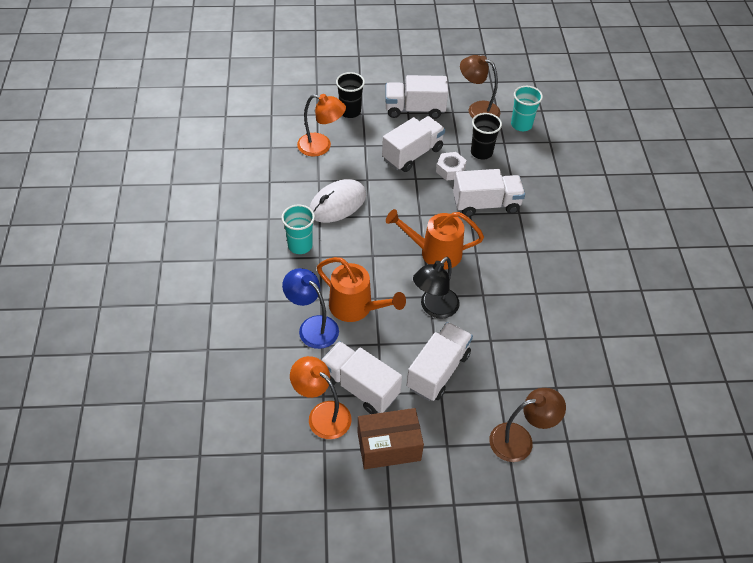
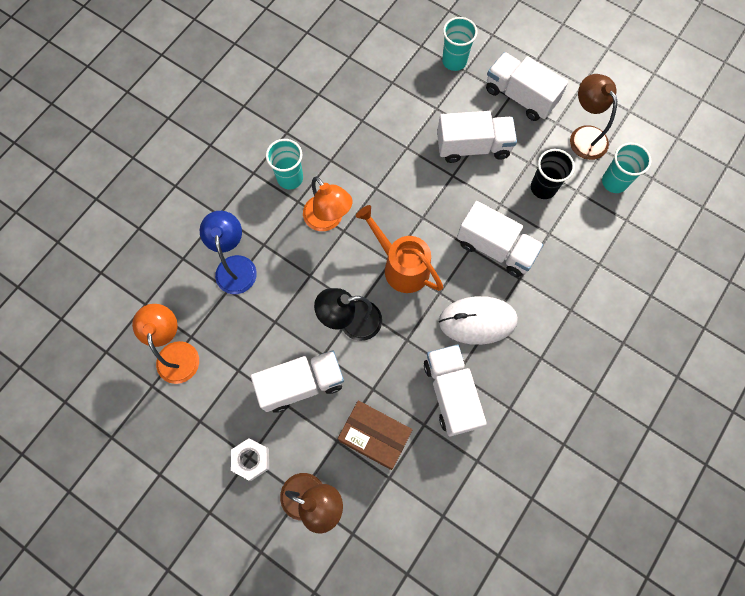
camera: 40 degrees right, 20 degrees up
orange lamp [297,94,346,157] -> orange lamp moved to [303,176,352,231]
white mouse [310,179,366,223] -> white mouse moved to [439,296,518,345]
orange watering can [317,257,406,322] -> none
white truck [321,341,402,414] -> white truck moved to [424,344,487,436]
black cup [336,72,365,118] -> turquoise cup [442,17,477,71]
brown box [358,408,424,469] -> brown box moved to [338,401,412,470]
white nut [436,152,467,181] -> white nut moved to [231,438,269,481]

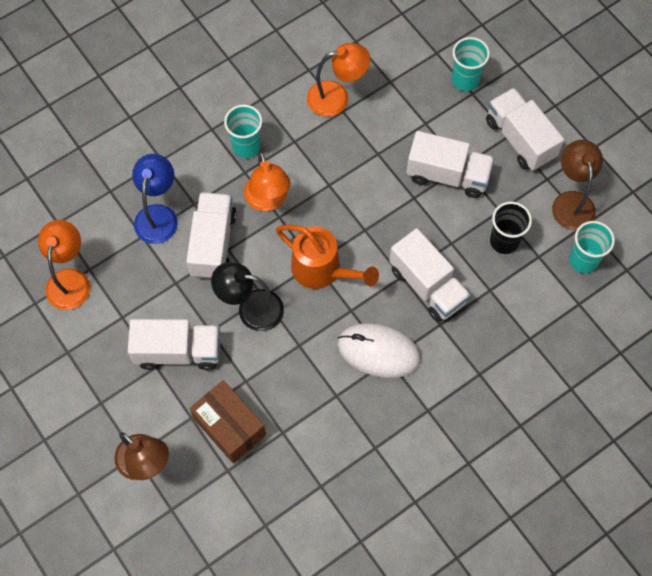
camera: 20 degrees right, 5 degrees down
white nut [231,438,269,481] -> none
orange watering can [356,205,443,293] -> orange watering can turned 150 degrees clockwise [276,225,379,289]
white truck [424,344,487,436] -> white truck moved to [186,192,237,279]
none -> orange lamp [307,43,370,117]

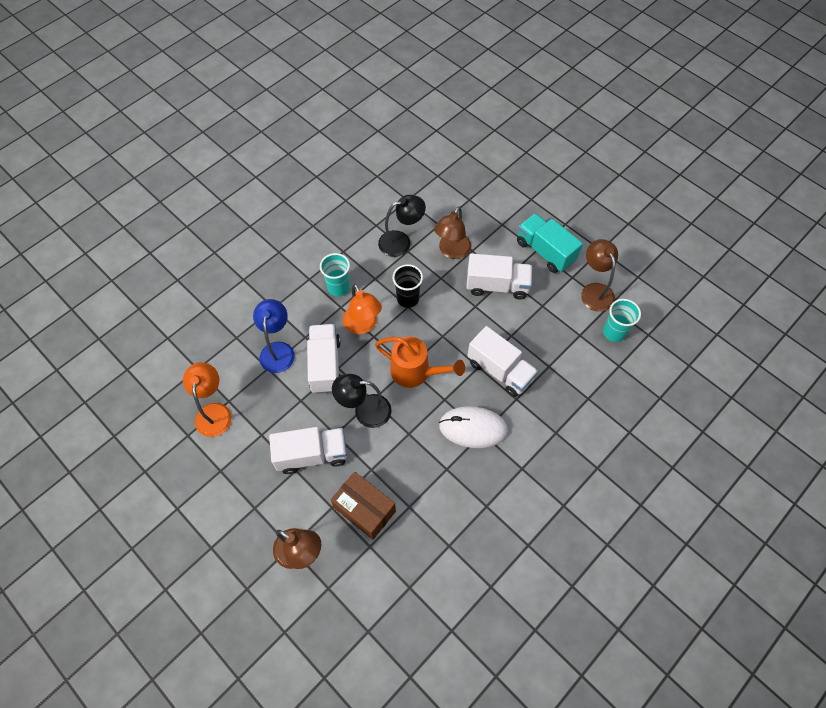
camera: 10 degrees left, 5 degrees down
orange lamp [307,43,370,117] -> black lamp [378,195,426,257]
turquoise cup [452,37,490,91] -> none
white truck [486,88,564,171] -> turquoise truck [517,213,583,273]
black cup [490,202,532,254] -> black cup moved to [392,264,423,308]
none -> brown lamp [434,206,471,259]

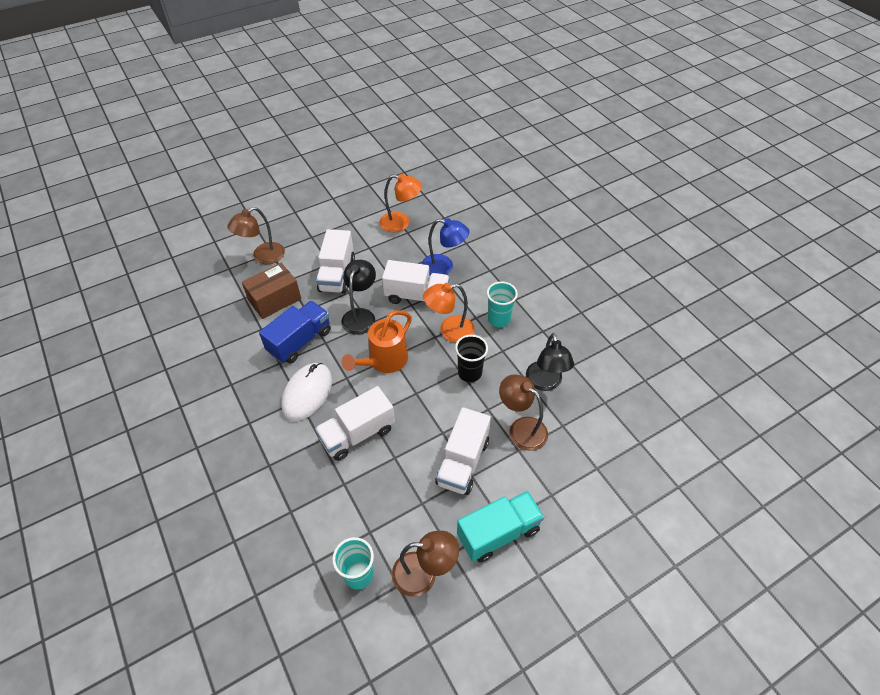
camera: 105 degrees right, 10 degrees down
none -> blue truck [259,301,331,364]

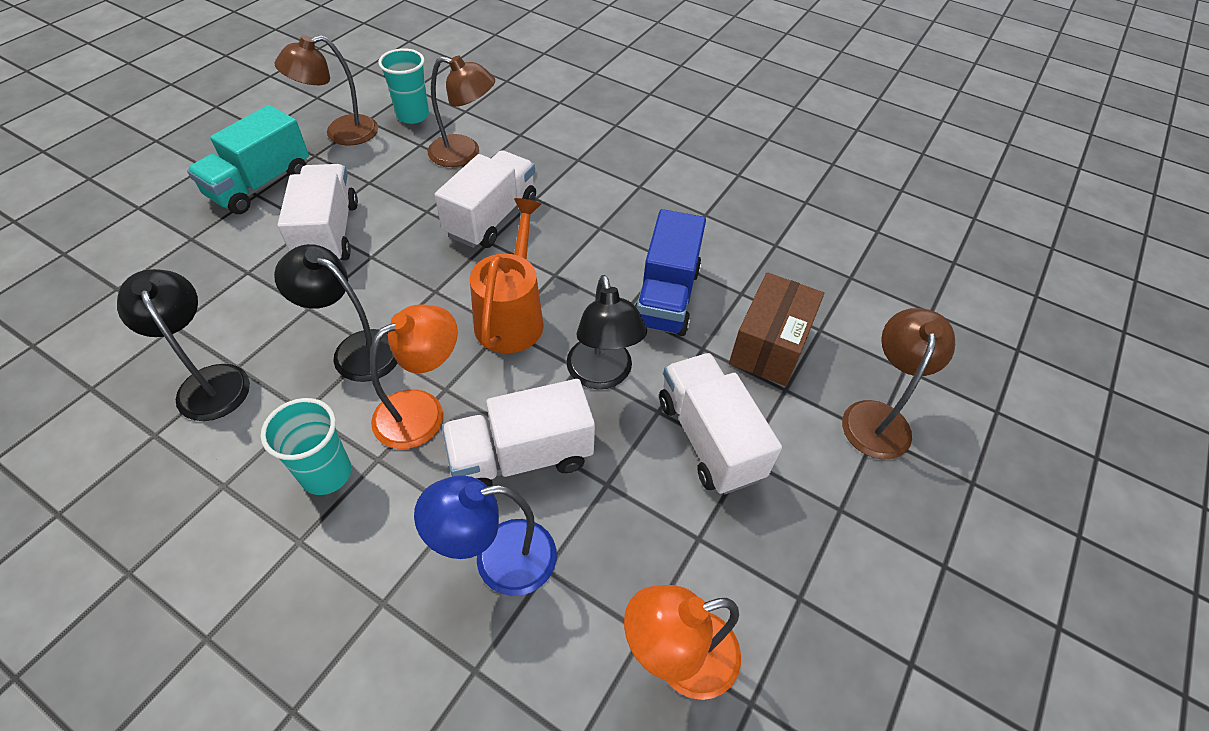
camera: 150 degrees right, 0 degrees up
white mouse [281,363,332,421] -> none
black cup [455,335,488,382] -> black lamp [274,244,398,382]
brown lamp [499,374,548,451] -> brown lamp moved to [428,56,495,167]

